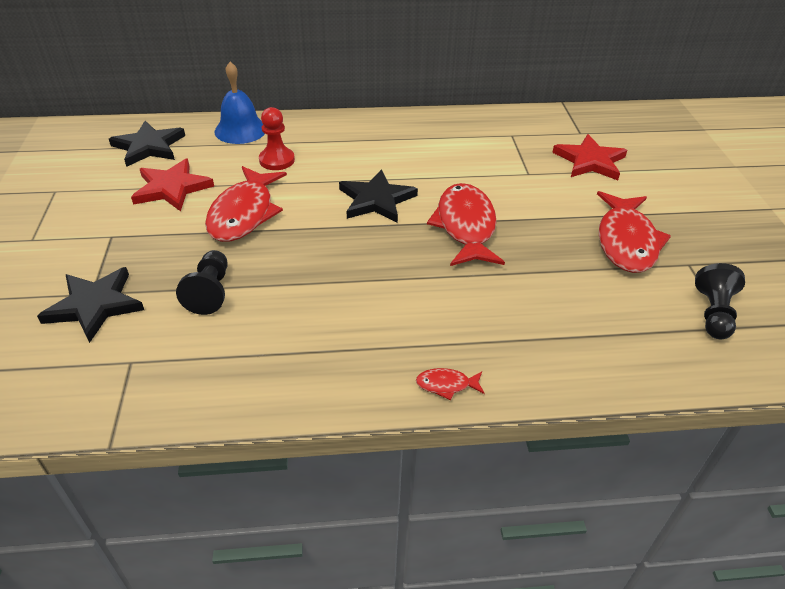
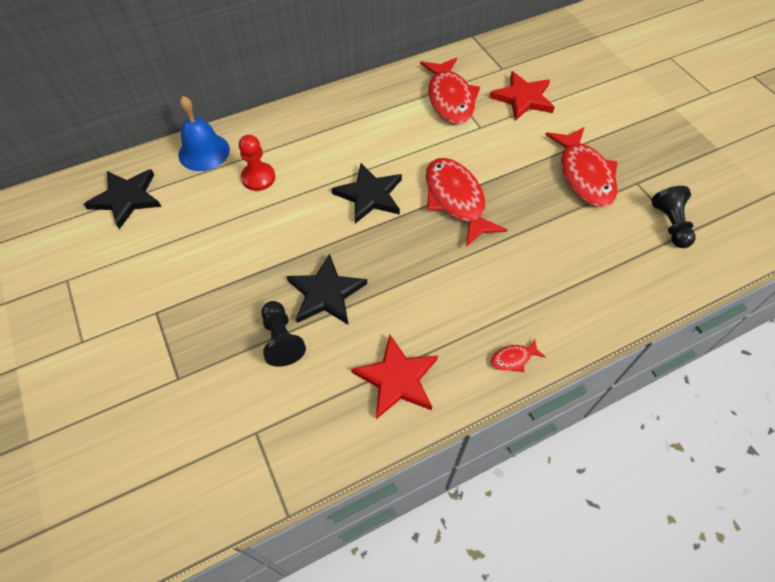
camera: 20 degrees left, 15 degrees up
black star [37,267,144,343] -> black star moved to [287,254,367,324]
red star [131,159,214,211] -> red star moved to [351,335,438,419]
red fish [205,166,287,242] -> red fish moved to [420,58,480,124]

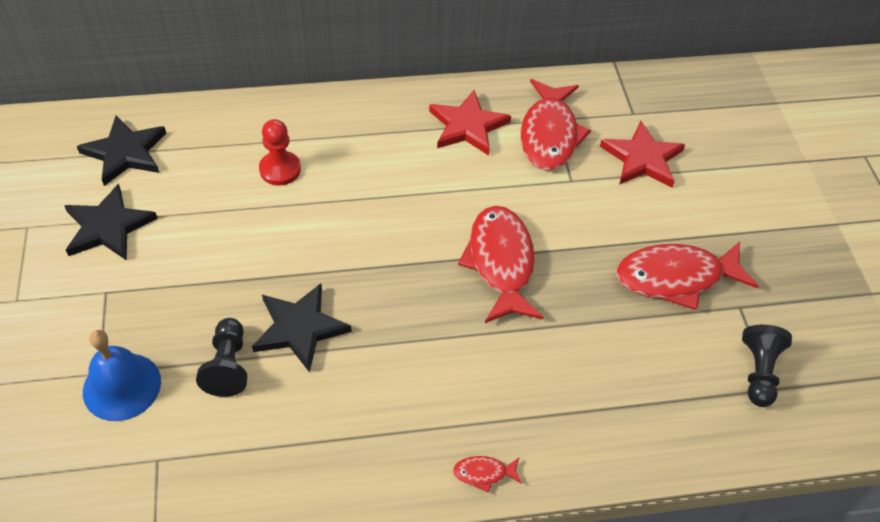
camera: 15 degrees right, 5 degrees down
blue bell [178,96,230,171] -> blue bell moved to [83,330,161,421]
black star [331,163,402,224] -> black star moved to [64,184,158,261]
red star [351,335,438,419] -> red star moved to [429,90,511,156]
red fish [545,127,618,207] -> red fish turned 75 degrees clockwise [616,241,759,310]

